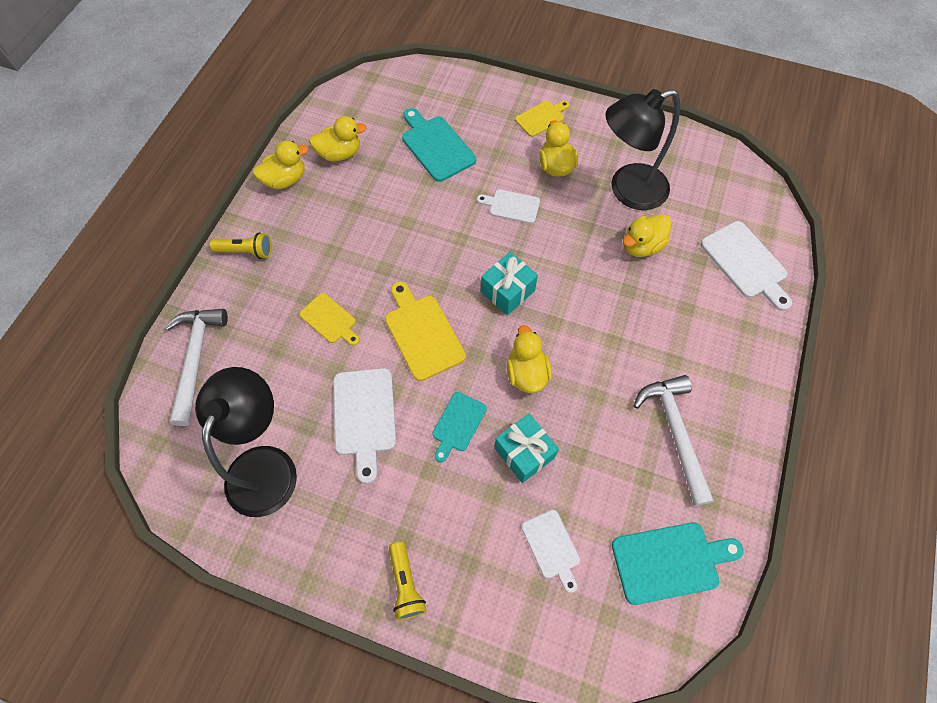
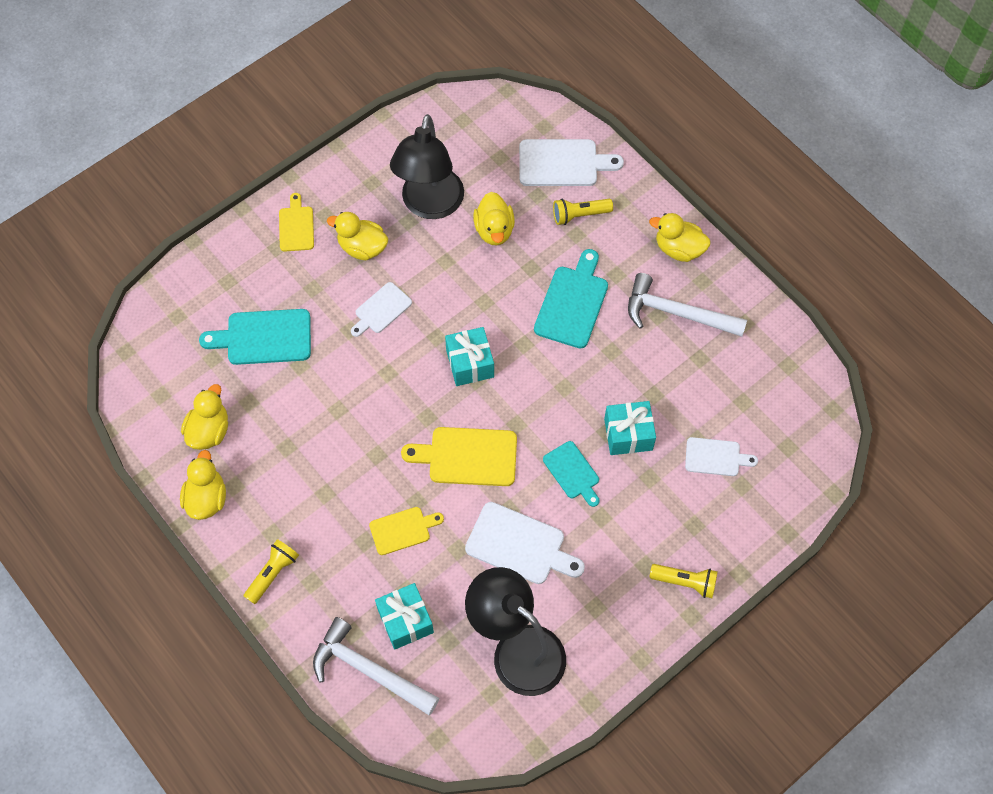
camera: 60 degrees left, 0 degrees up
yellow duck [507,325,552,393] -> yellow duck moved to [649,213,710,262]
turquoise cutting board [612,522,744,605] -> turquoise cutting board moved to [534,249,608,348]
none -> turquoise gift [375,583,434,650]
none -> yellow flashlight [553,199,613,225]

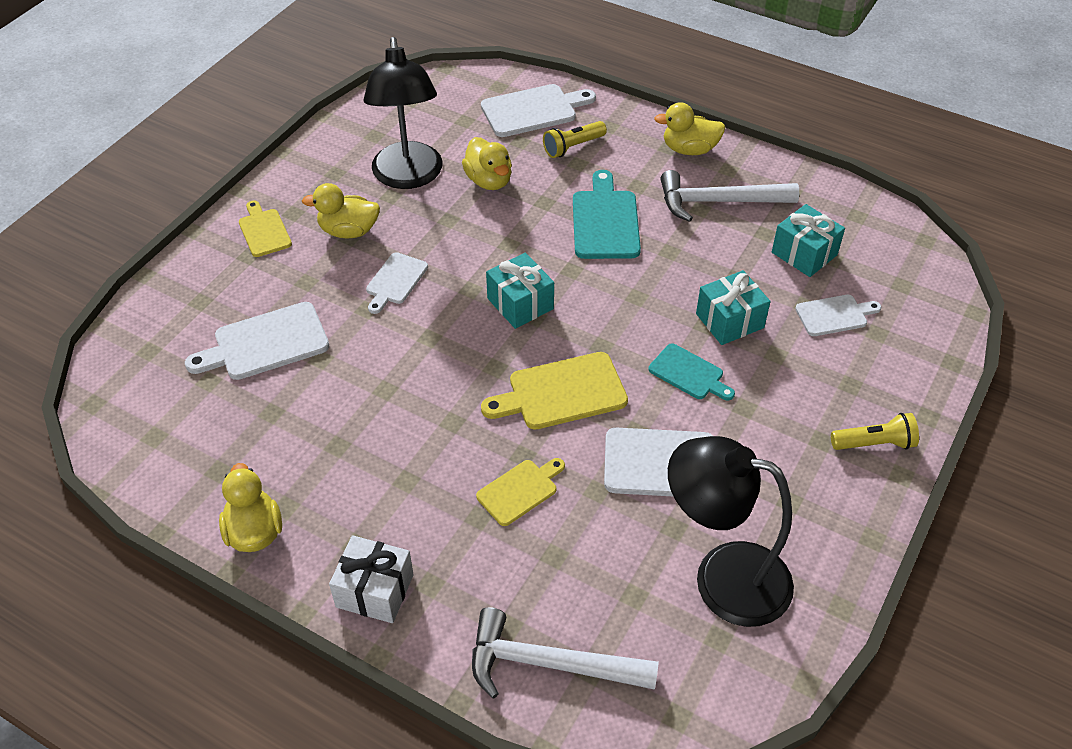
camera: 20 degrees left, 15 degrees down
yellow duck [181,384,228,450] -> none
turquoise cutting board [199,309,311,365] -> white cutting board [185,302,329,380]
yellow flashlight [244,539,299,604] -> white gift [329,535,414,623]
turquoise gift [375,583,434,650] -> turquoise gift moved to [772,204,845,277]

